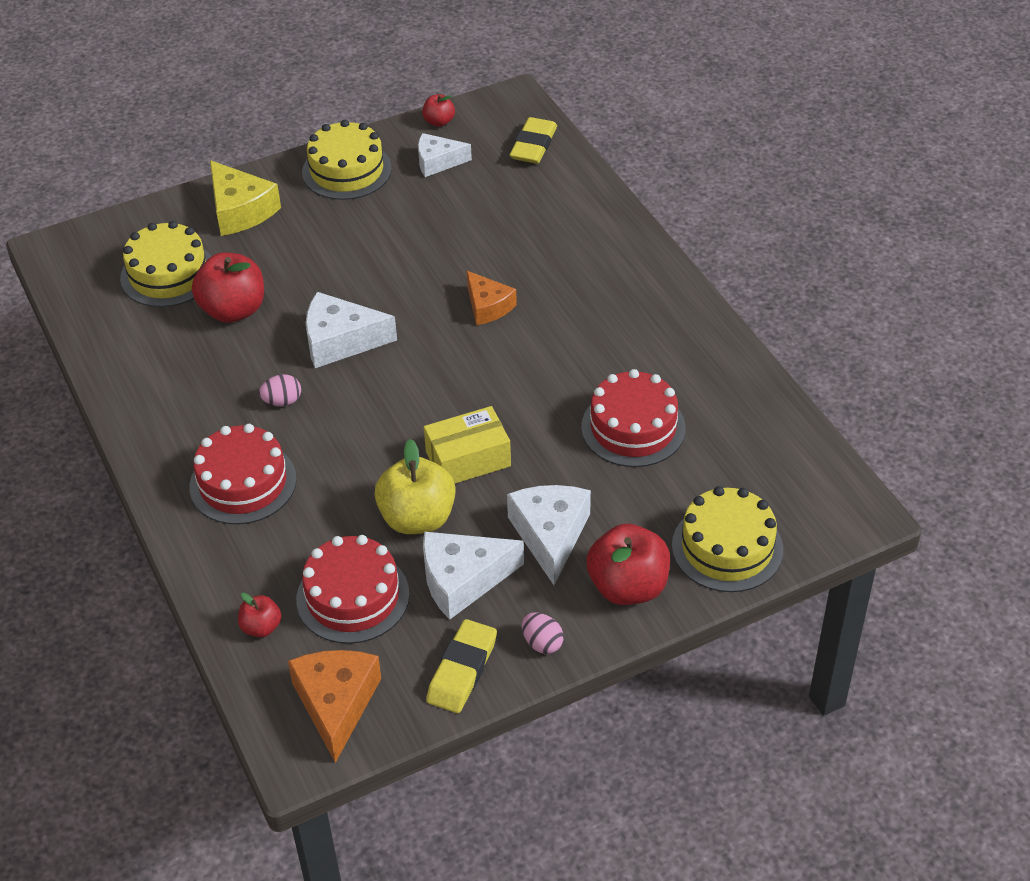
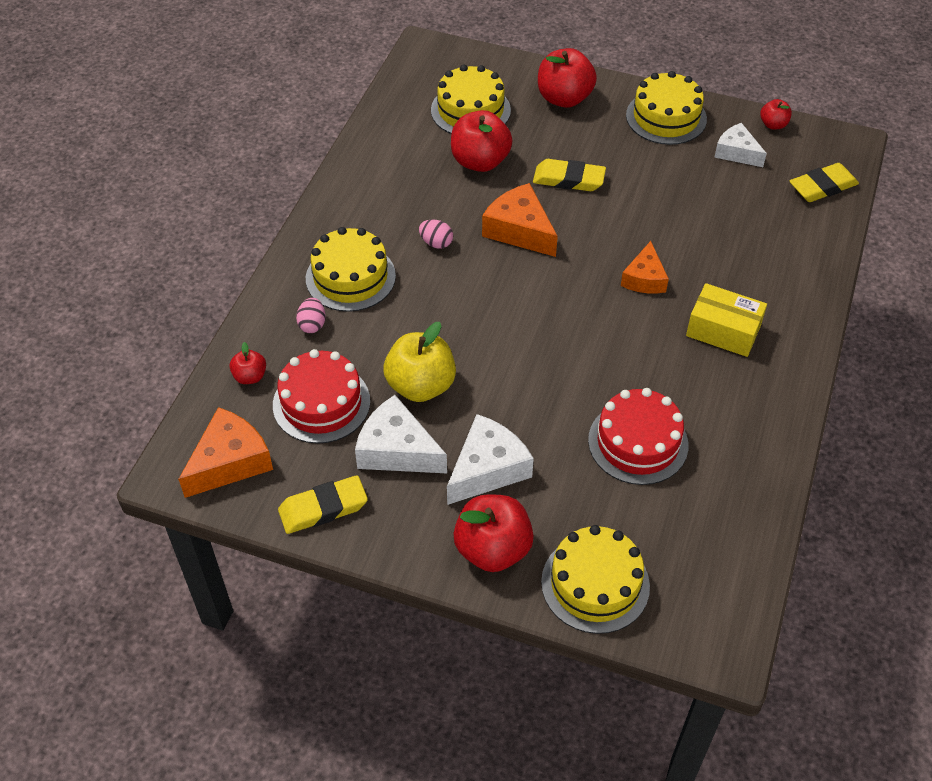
camera: 45 degrees right, 5 degrees up
red cake [190,424,296,524] -> yellow cake [306,227,396,312]
yellow cheese [210,160,281,236] -> red apple [538,48,597,108]
white cheese [306,292,397,368] -> orange cheese [482,183,558,257]
yellow box [424,406,511,484] -> yellow box moved to [686,283,767,357]
pink egg [522,612,564,654] -> pink egg moved to [296,298,326,333]
none -> yellow eraser [533,159,606,191]

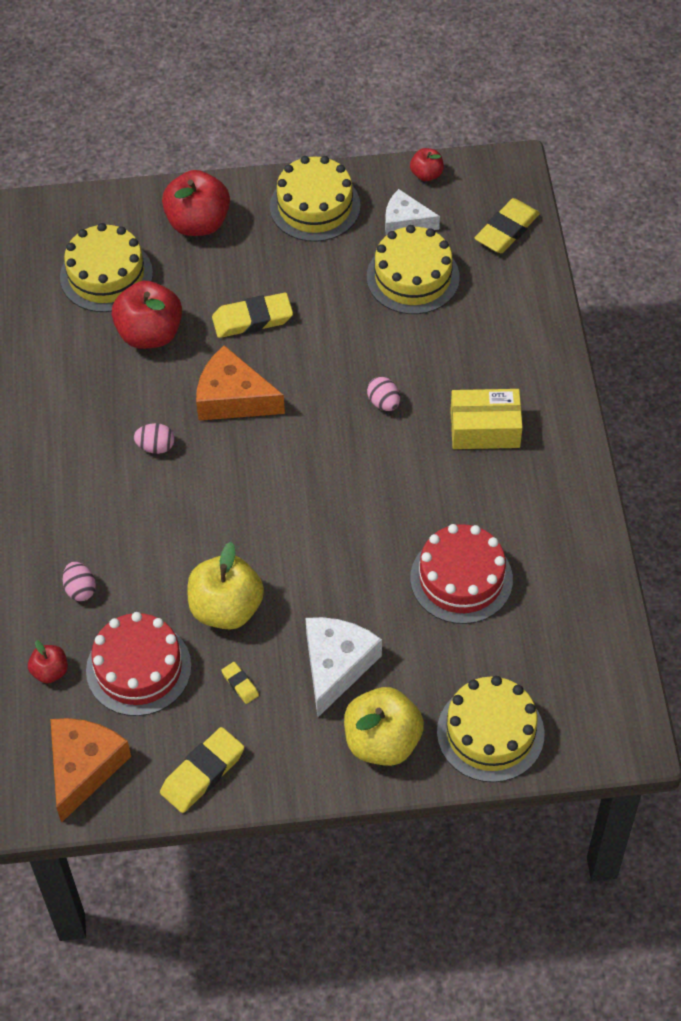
camera: 25 degrees left, 5 degrees up
yellow cake [306,227,396,312] -> yellow cake moved to [367,225,460,314]
white cheese [355,395,447,473] -> yellow eraser [221,662,259,704]
red apple [453,494,534,572] -> yellow apple [344,687,424,766]
orange cheese [621,241,669,294] -> pink egg [367,377,400,411]

